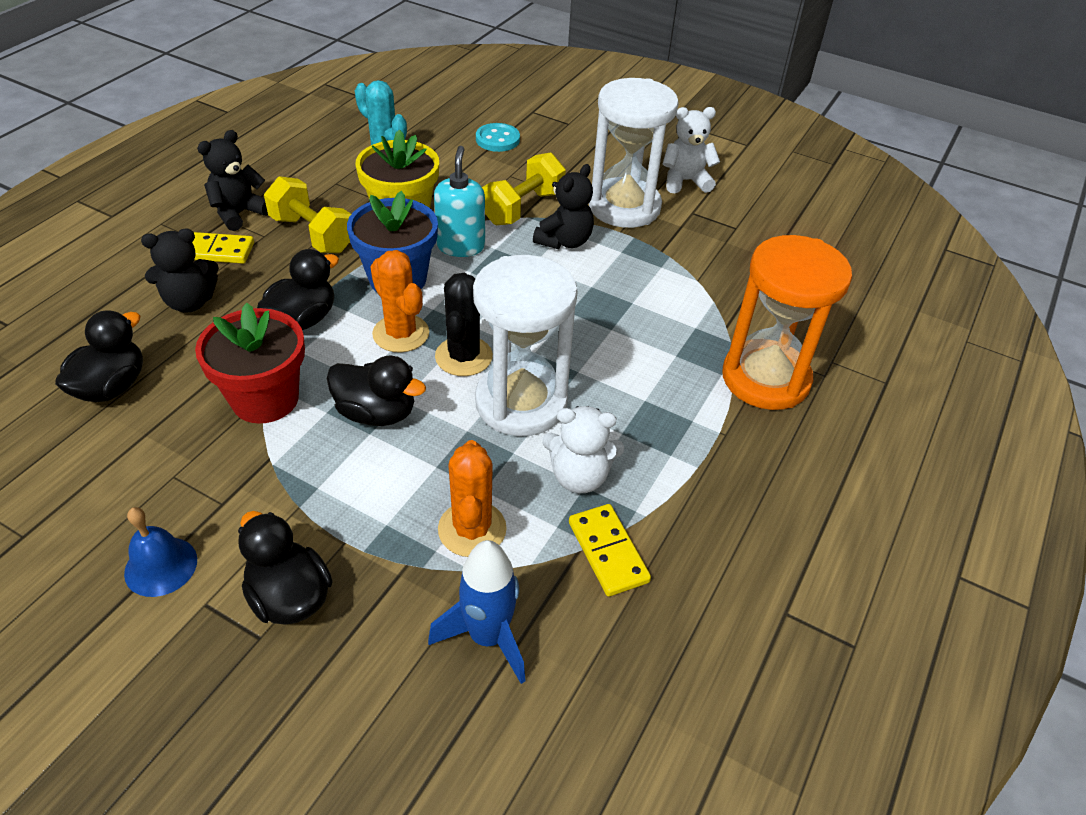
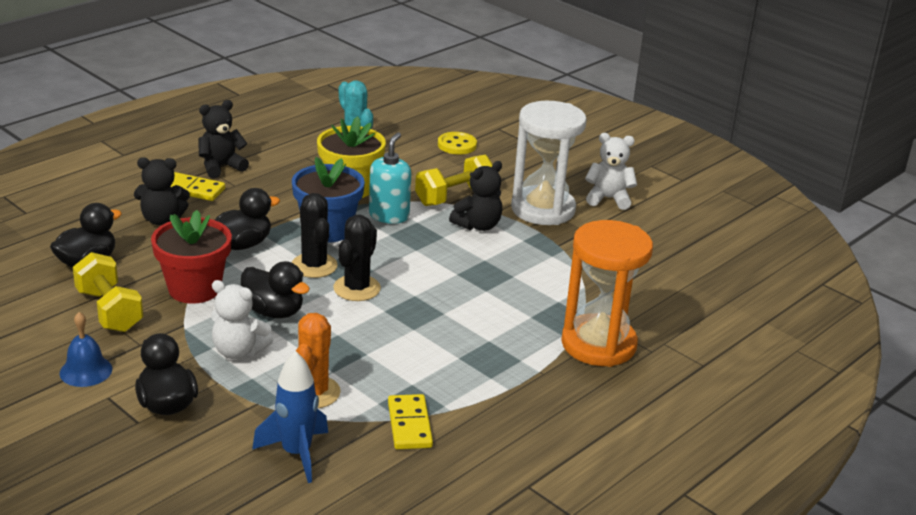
camera: 15 degrees right, 15 degrees down
yellow dumbbell [264,176,351,253] -> yellow dumbbell moved to [73,252,143,332]
orange cactus [370,250,429,353] -> black cactus [292,193,338,278]
white hourglass [473,255,578,436] -> none
turquoise button [476,123,520,152] -> yellow button [438,132,477,155]
white teddy bear [542,406,624,493] -> white teddy bear moved to [211,280,274,359]

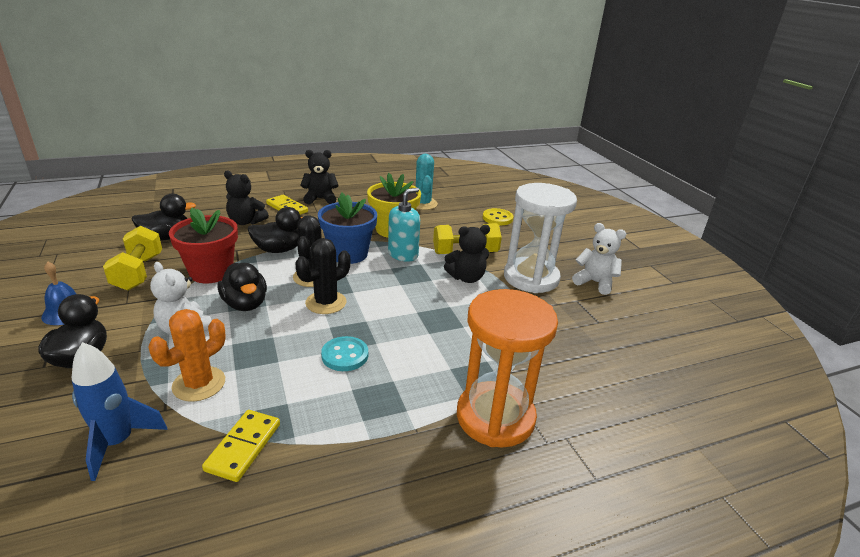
camera: 25 degrees right, 0 degrees up
none -> turquoise button [321,336,368,371]

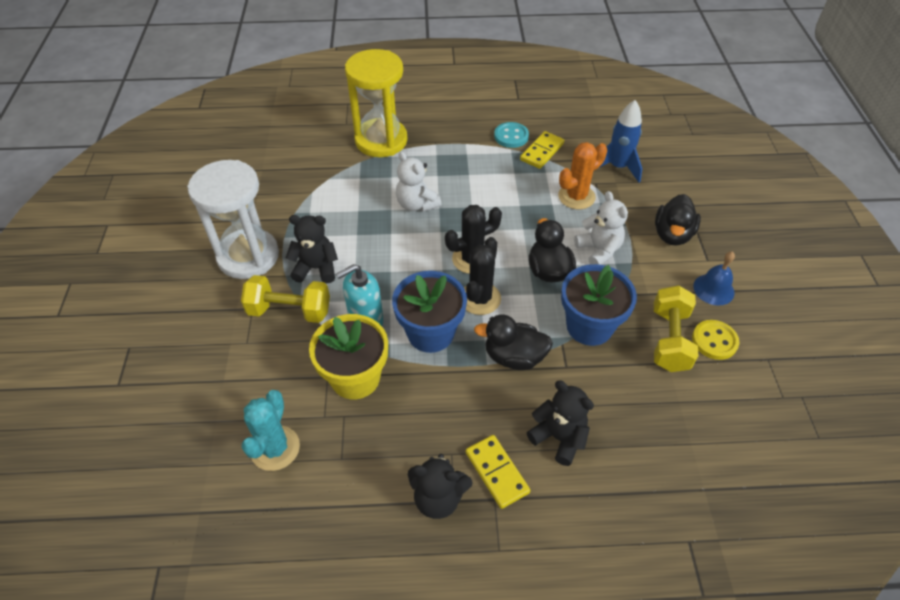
camera: 160 degrees left, 20 degrees up
black duck [132,194,196,241] -> none
red flower pot [169,207,238,283] -> blue flower pot [561,264,637,346]
turquoise button [321,336,368,371] -> turquoise button moved to [494,122,529,148]
orange hourglass [457,289,558,447] -> yellow hourglass [345,49,408,157]
yellow button [483,208,514,225] -> yellow button moved to [692,320,739,360]
white teddy bear [572,223,626,295] -> white teddy bear moved to [396,152,442,212]

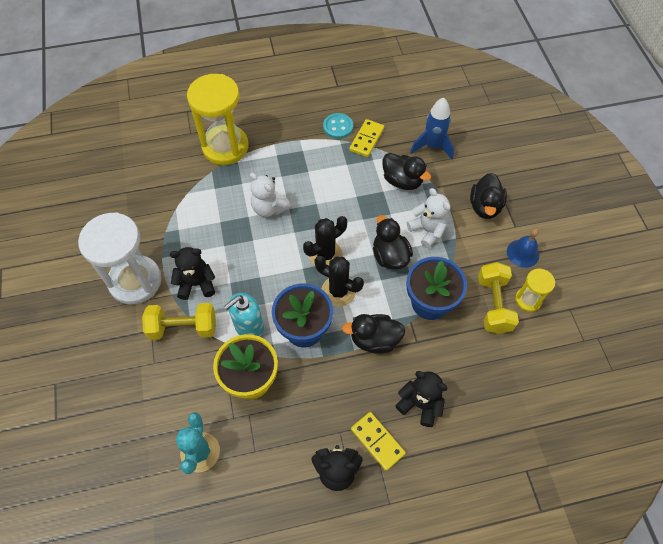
camera: 10 degrees left, 10 degrees up
black cactus [464,237,501,315] -> black cactus turned 75 degrees counterclockwise [314,256,364,307]
orange cactus [558,142,607,209] -> black duck [383,153,431,190]
yellow button [692,320,739,360] -> yellow hourglass [515,269,555,312]

